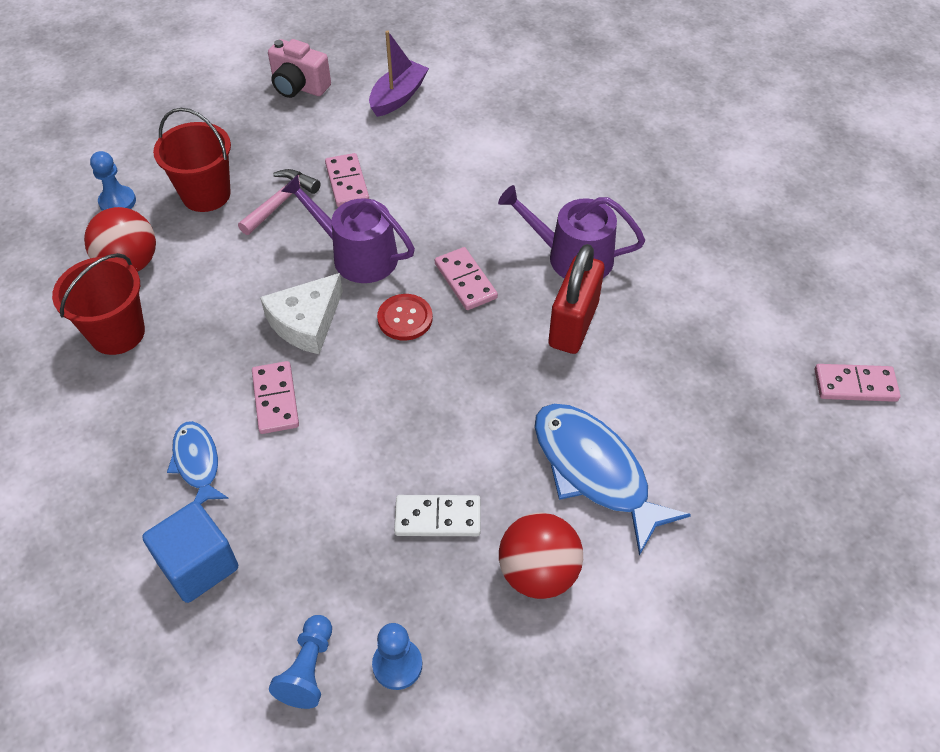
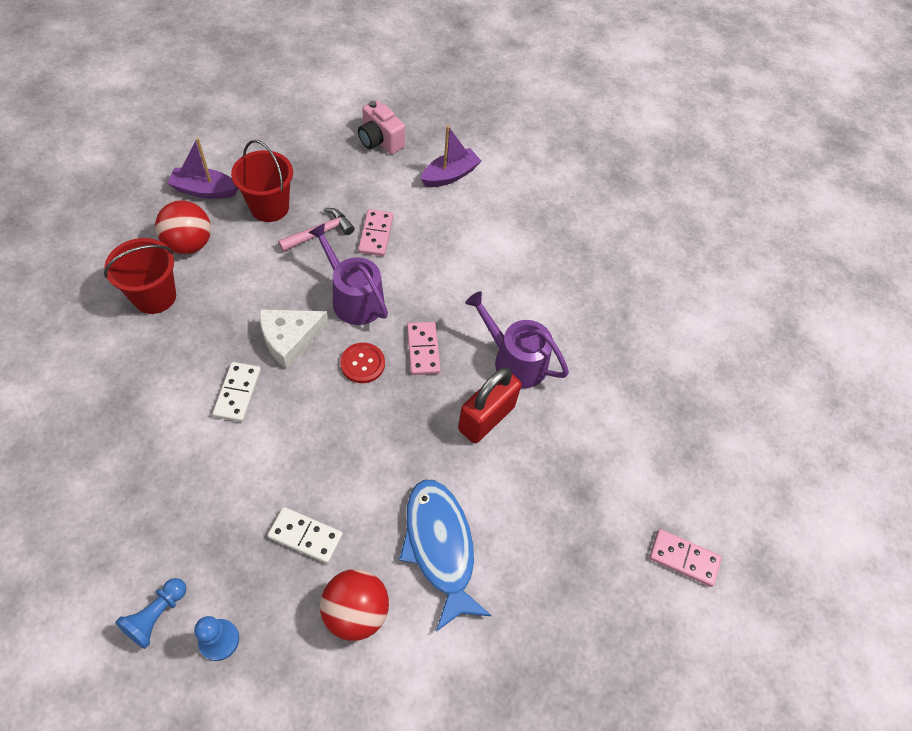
camera: 15 degrees right, 5 degrees up
blue pawn [90,151,136,211] -> purple boat [167,138,238,199]
blue cube [142,501,238,603] -> none
blue fish [167,421,229,504] -> none
pink domino [252,361,299,434] -> white domino [213,362,261,422]

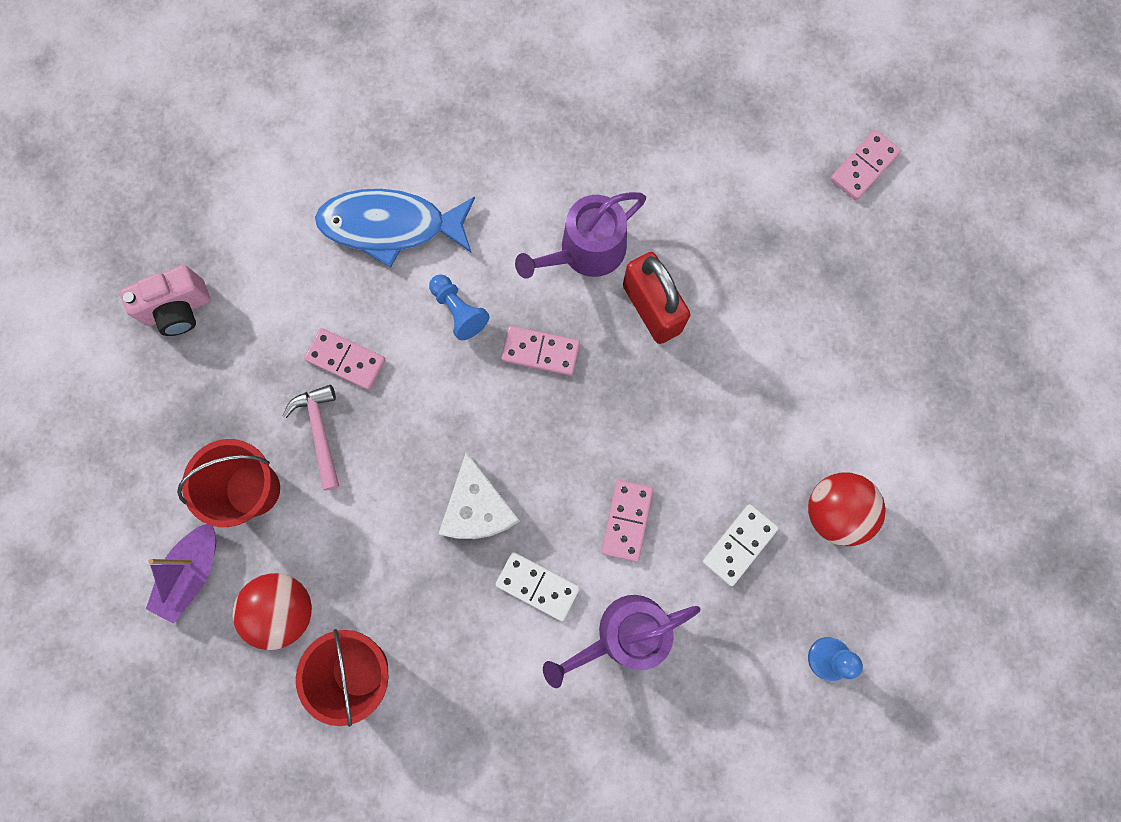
camera: 65 degrees left, 20 degrees up
blue pawn [115,578,186,649] -> blue pawn moved to [429,275,490,340]
purple watering can [308,223,388,325] -> purple watering can moved to [543,595,700,688]
red button [340,343,385,383] -> none
blue fish [399,479,492,632] -> blue fish moved to [315,189,475,267]
purple boat [421,126,482,187] -> none
none -> pink domino [601,480,653,562]

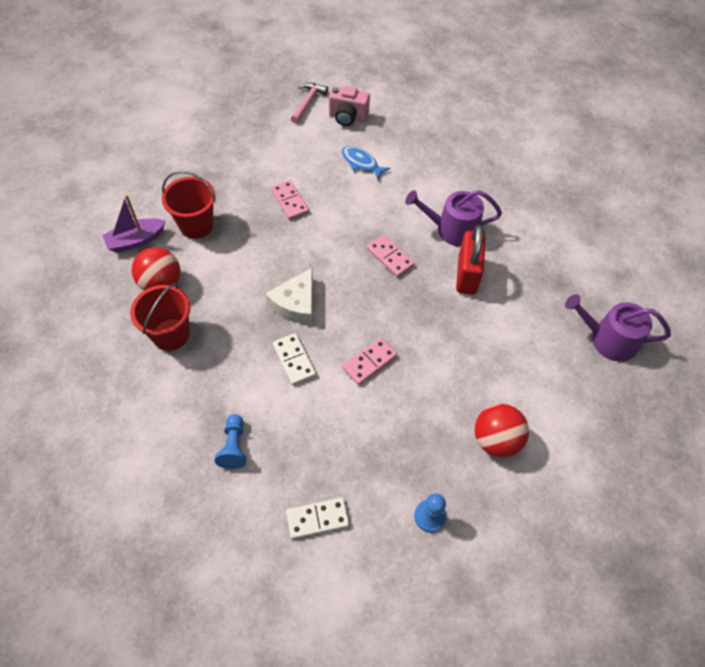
camera: 35 degrees right, 20 degrees down
pink camera [120,265,211,336] -> pink camera moved to [329,86,370,126]
pink hammer [283,385,339,491] -> pink hammer moved to [291,83,328,124]
blue fish [315,189,475,267] -> blue fish [341,146,390,179], size x0.56
blue pawn [429,275,490,340] -> blue pawn moved to [215,414,246,469]
purple watering can [543,595,700,688] -> purple watering can moved to [565,294,671,362]
white domino [703,504,778,586] -> white domino moved to [286,497,349,539]
pink domino [830,130,901,201] -> none

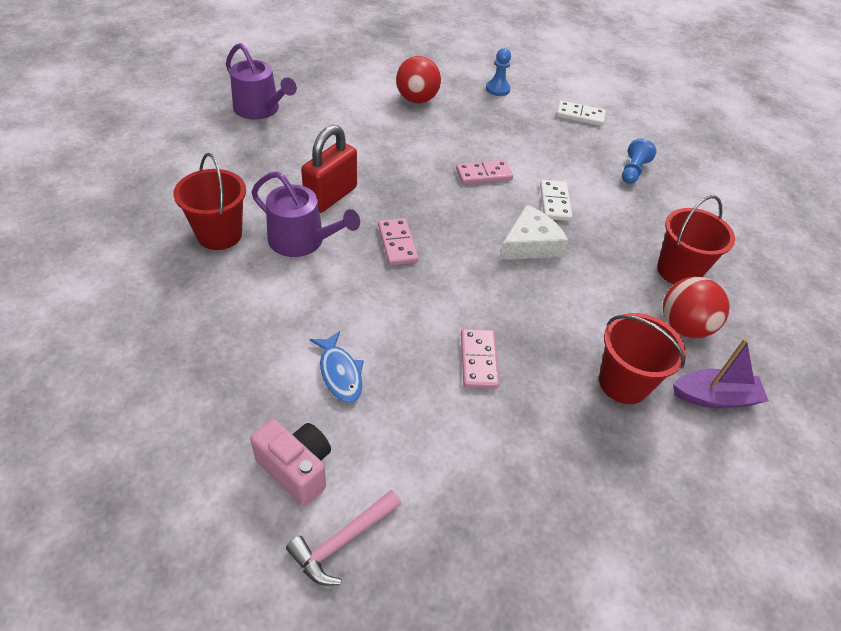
camera: 155 degrees left, 10 degrees down
none -> red bucket [173,153,246,250]

